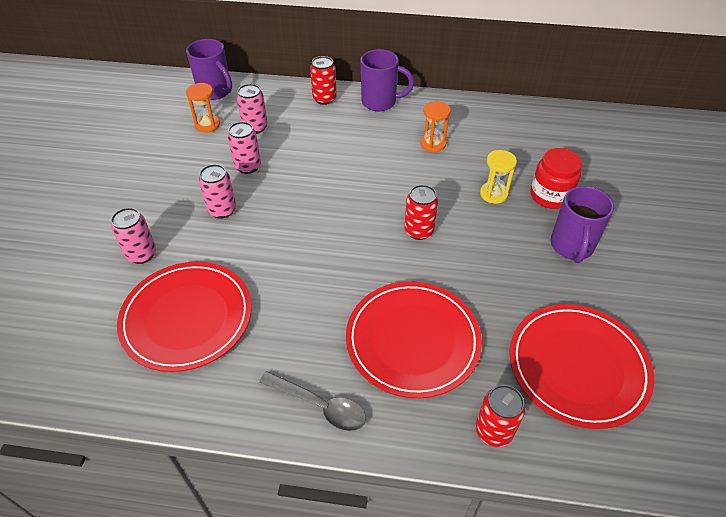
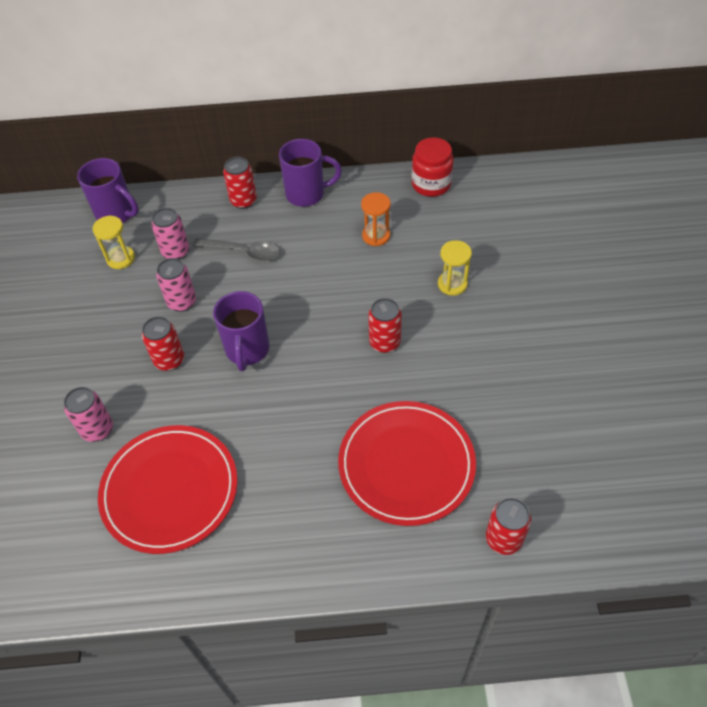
camera: 10 degrees left, 5 degrees up
orange hourglass [186,83,220,133] -> yellow hourglass [92,216,135,269]
pink can [199,164,236,219] -> red can [142,316,184,371]
grey spoon [259,371,366,431] -> grey spoon moved to [193,238,280,261]
red plate [510,304,654,429] -> none
red jar [530,148,582,209] -> red jar moved to [412,137,454,197]
purple mug [550,186,614,263] -> purple mug moved to [213,291,269,371]

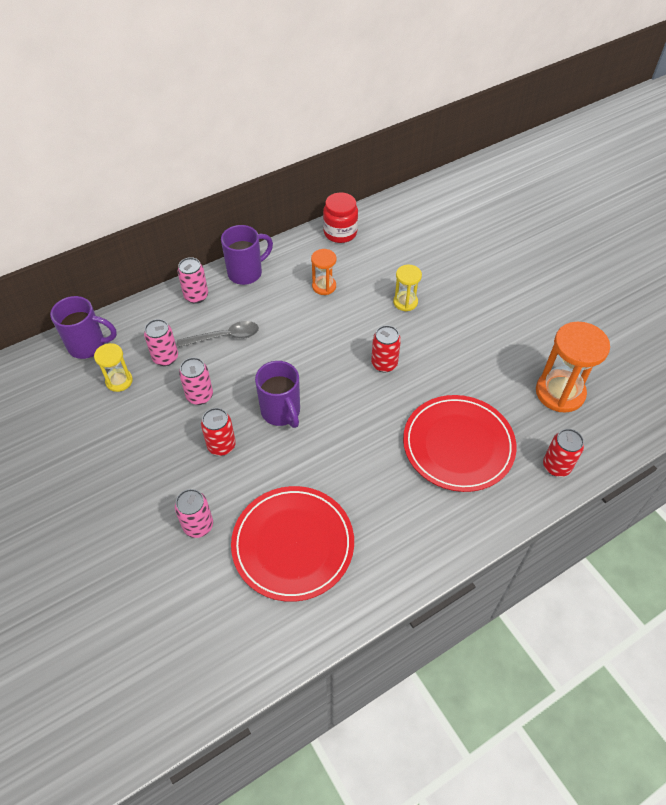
camera: 30 degrees left, 0 degrees up
red can [223,157,257,209] -> pink can [178,257,208,304]
none -> orange hourglass [536,322,610,413]

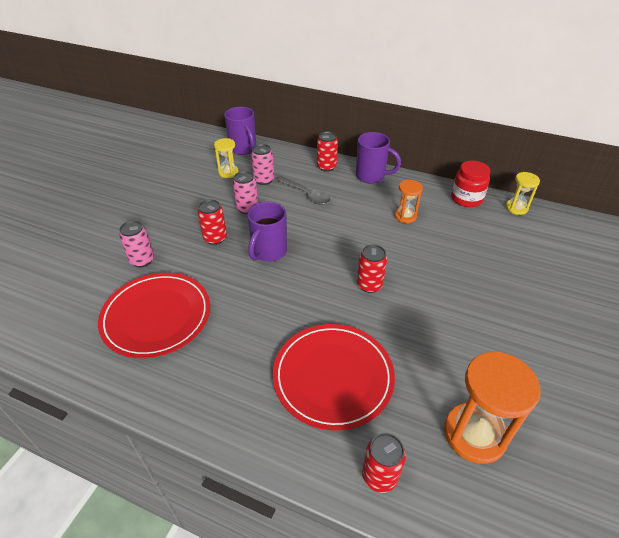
camera: 55 degrees right, 10 degrees down
pink can [178,257,208,304] -> red can [317,131,338,172]
yellow hourglass [393,265,422,311] -> yellow hourglass moved to [505,172,540,215]

